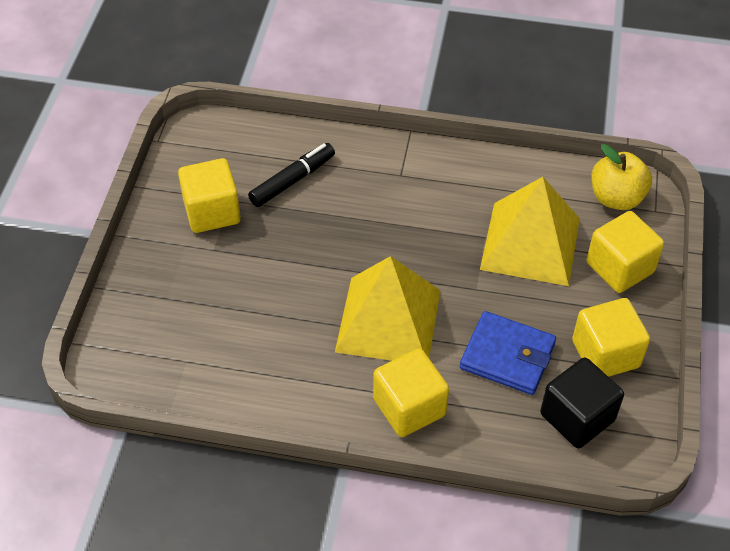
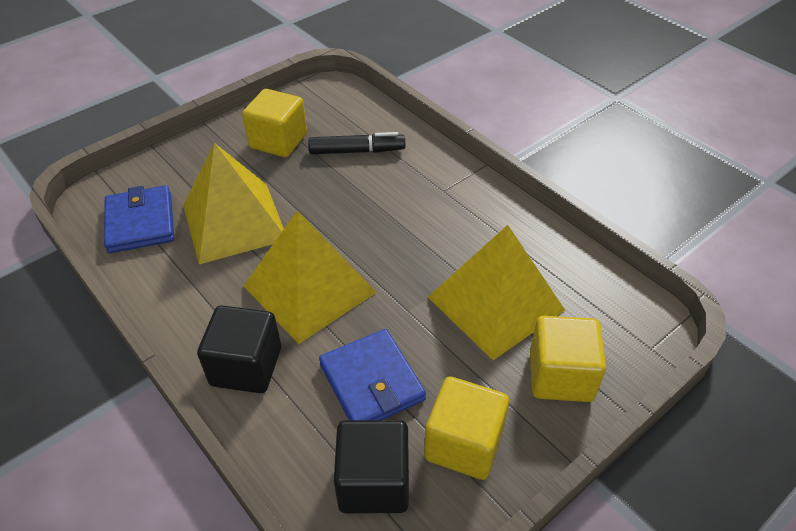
camera: 40 degrees right, 5 degrees down
yellow cube [373,349,449,437] -> black cube [197,305,281,393]
yellow apple [591,144,652,210] -> none
none -> blue wallet [104,185,174,253]
none -> yellow pyramid [183,143,284,264]

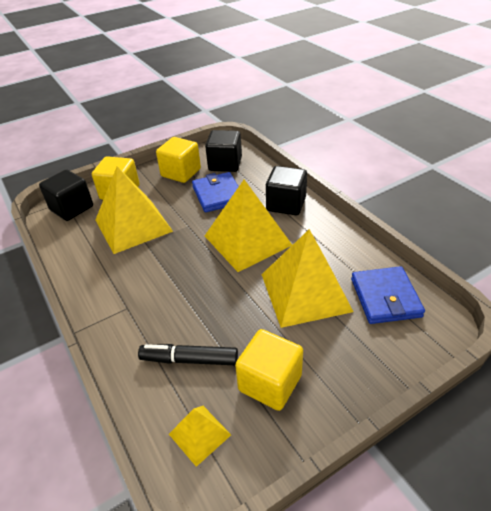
camera: 170 degrees left, 5 degrees down
none -> black cube [39,170,93,221]
none -> yellow pyramid [169,406,231,467]

